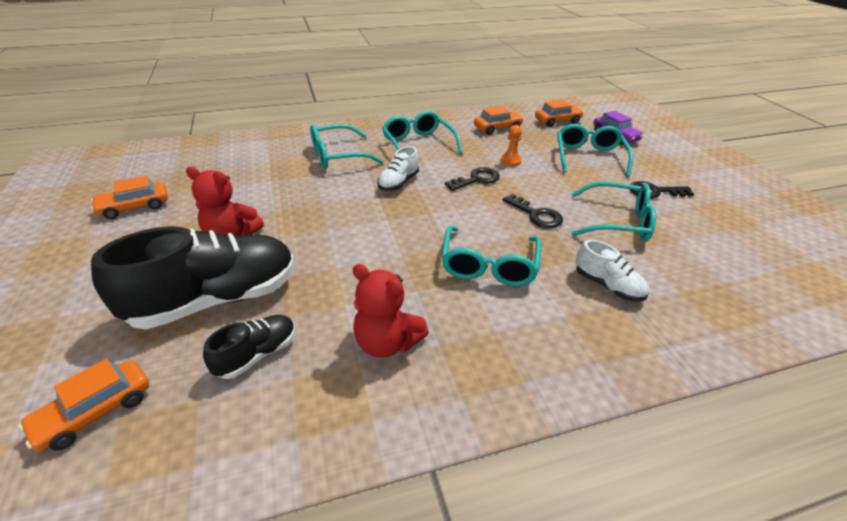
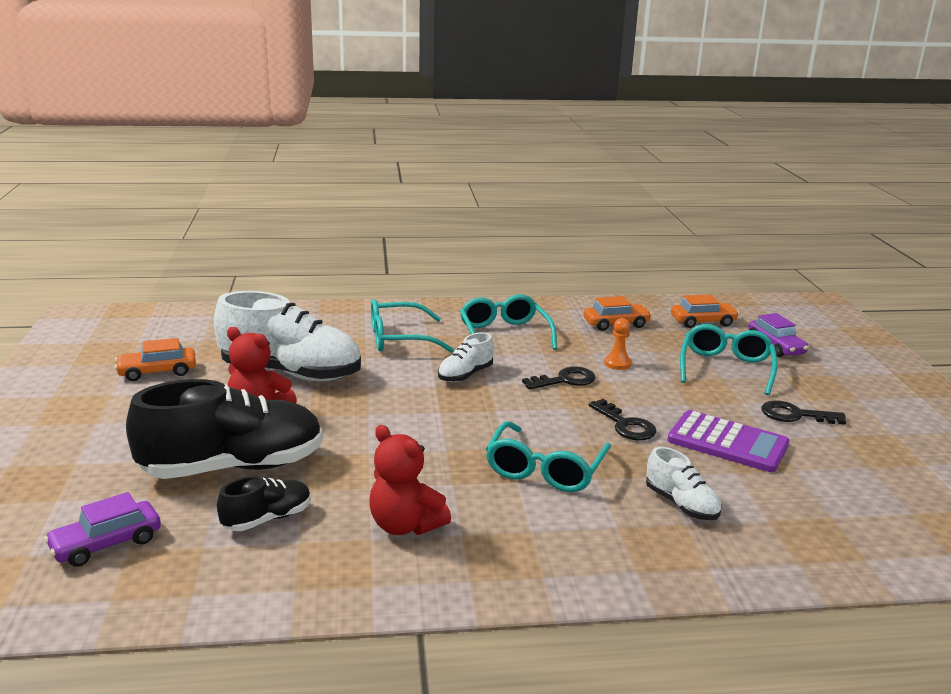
camera: 10 degrees right, 15 degrees down
orange car [18,359,150,452] -> purple car [44,492,161,567]
turquoise glasses [571,182,656,242] -> purple calculator [667,410,789,472]
none -> white shoe [214,291,361,381]

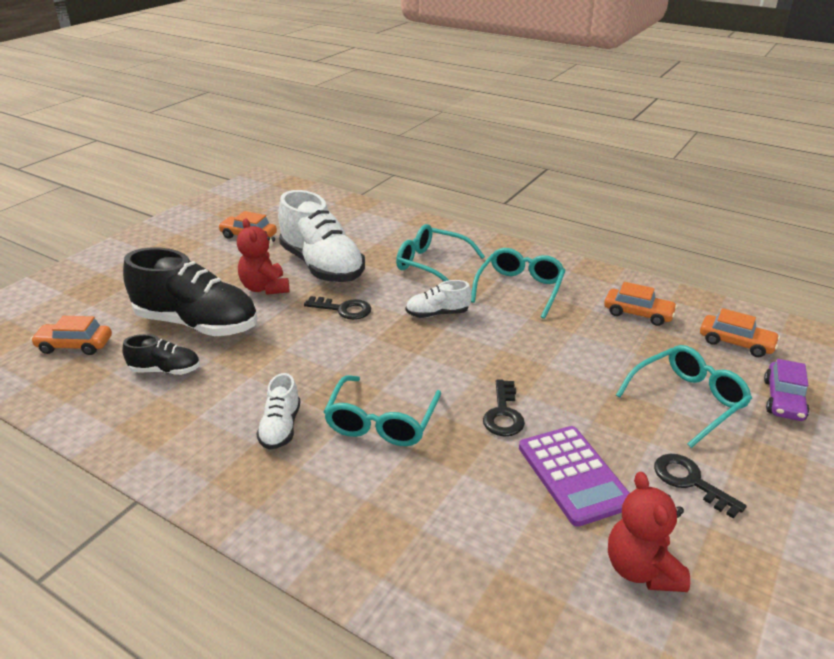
camera: 40 degrees right, 10 degrees up
purple car [44,492,161,567] -> orange car [31,316,112,355]
red teddy bear [369,425,451,535] -> red teddy bear moved to [608,472,690,592]
turquoise glasses [486,421,611,492] -> turquoise glasses turned 45 degrees counterclockwise [324,375,441,446]
black key [522,366,596,390] -> black key moved to [304,296,371,320]
orange pawn [604,318,632,370] -> none
white shoe [646,447,722,520] -> white shoe moved to [256,373,300,450]

